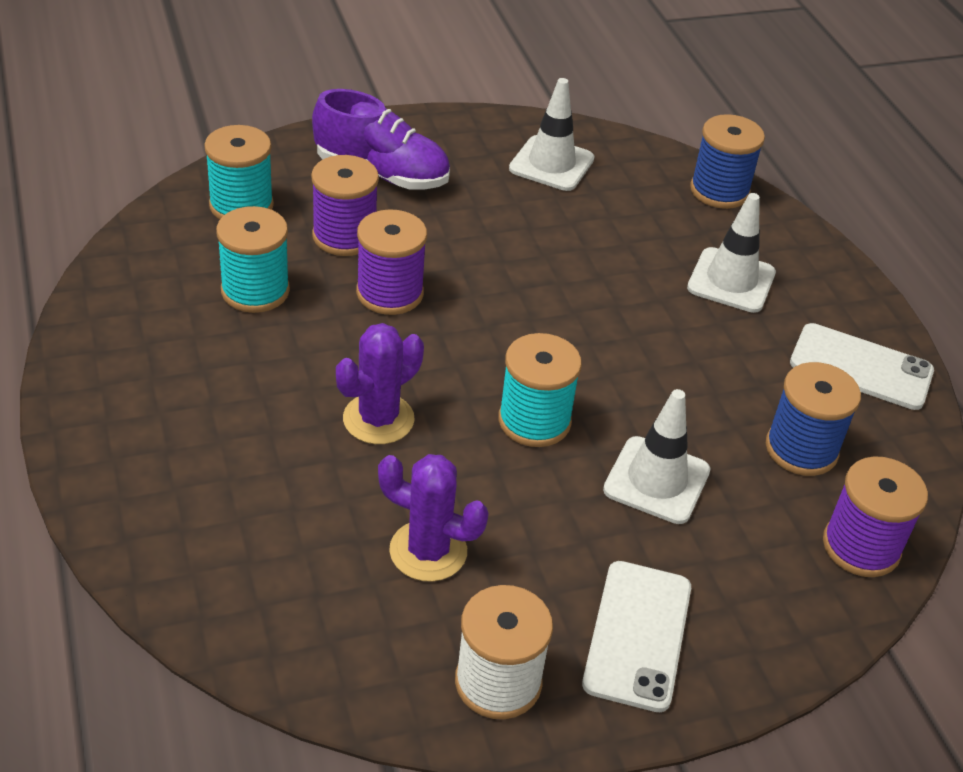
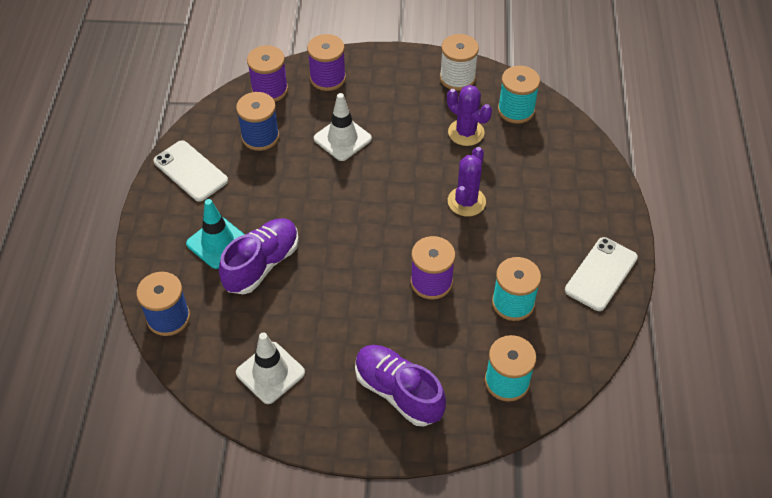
camera: 155 degrees left, 10 degrees up
purple spool [311,155,379,256] -> purple spool moved to [307,34,346,91]
purple cactus [336,323,424,444] -> purple cactus turned 45 degrees counterclockwise [448,147,486,216]
turquoise spool [498,333,582,447] -> turquoise spool moved to [498,66,540,124]
white phone [582,561,691,712] -> white phone moved to [565,237,638,311]
white traffic cone [687,193,776,313] -> turquoise traffic cone [186,199,245,269]
none -> purple shoe [219,218,299,294]

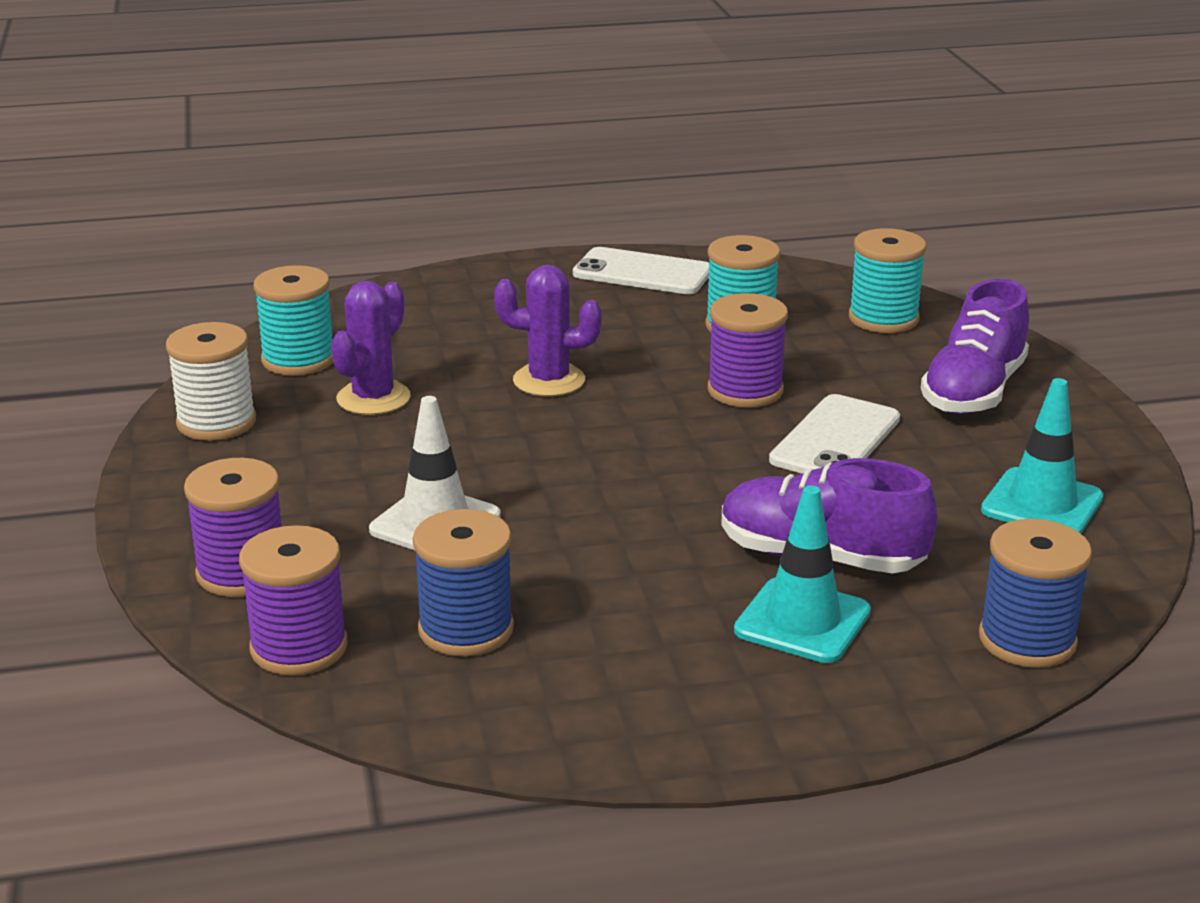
camera: 105 degrees left, 25 degrees down
white phone [153,140,228,202] -> white phone moved to [769,394,900,473]
white traffic cone [236,333,305,404] -> turquoise traffic cone [981,378,1104,534]

